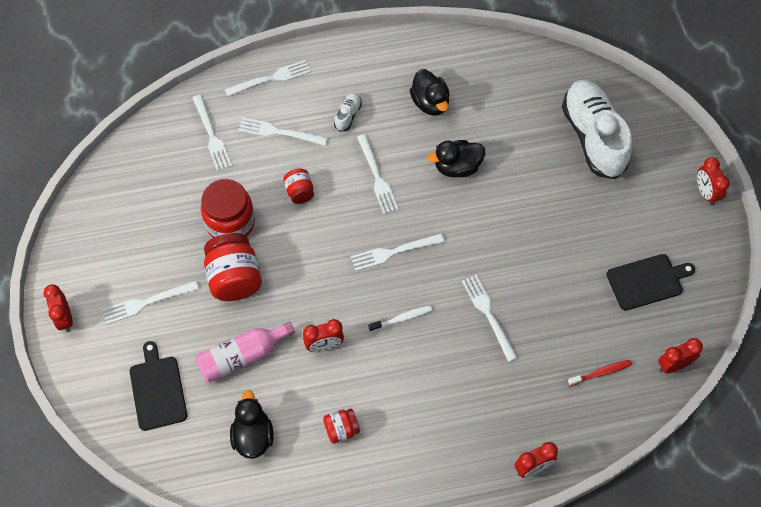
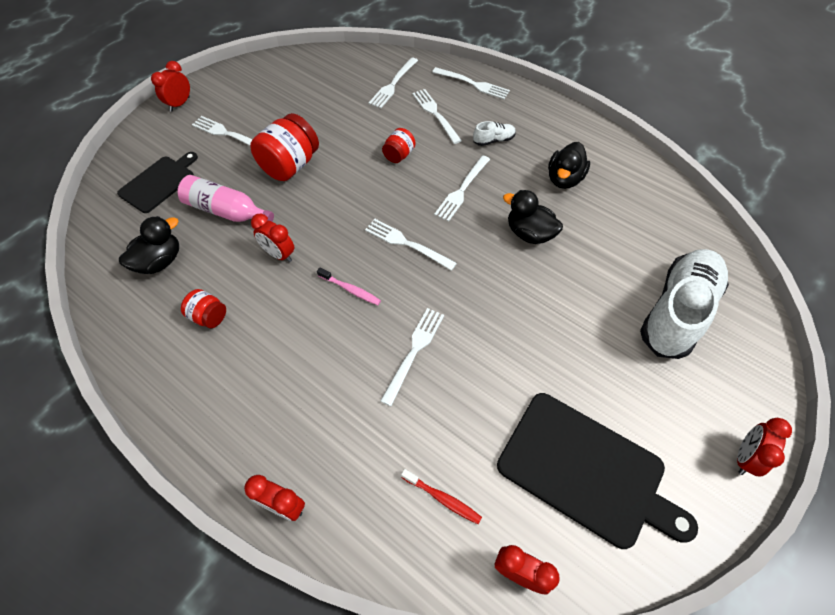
camera: 50 degrees right, 5 degrees down
red jar [201,179,255,238] -> none
white toothbrush [368,305,432,332] -> pink toothbrush [317,268,381,305]
black cutting board [606,254,695,311] -> black cutting board [497,393,698,549], size x1.64

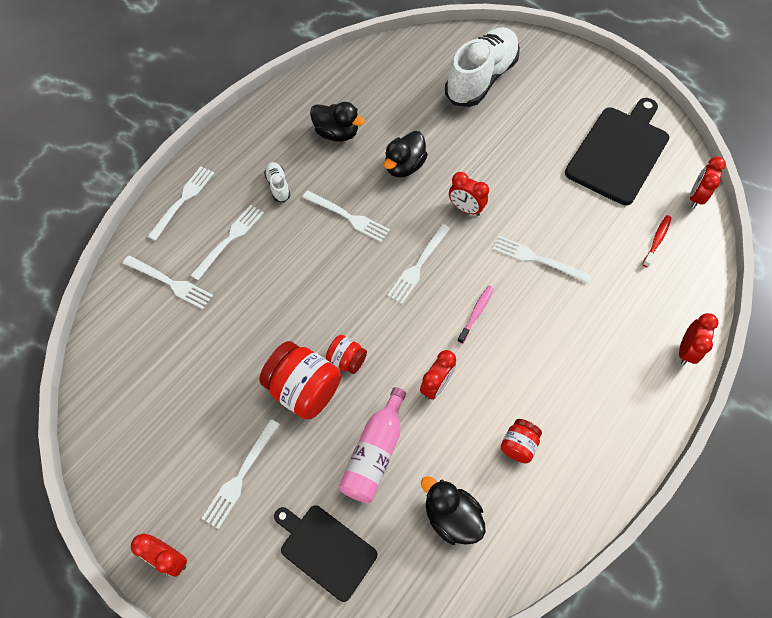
camera: 90 degrees left, 5 degrees up
red jar [382,128,416,163] -> red jar moved to [326,335,367,374]
white fork [412,89,462,144] -> white fork turned 150 degrees clockwise [191,205,264,280]
white shoe [640,249,729,359] -> white shoe turned 90 degrees clockwise [445,27,520,107]
red clock [737,418,792,477] -> red clock moved to [449,172,489,216]

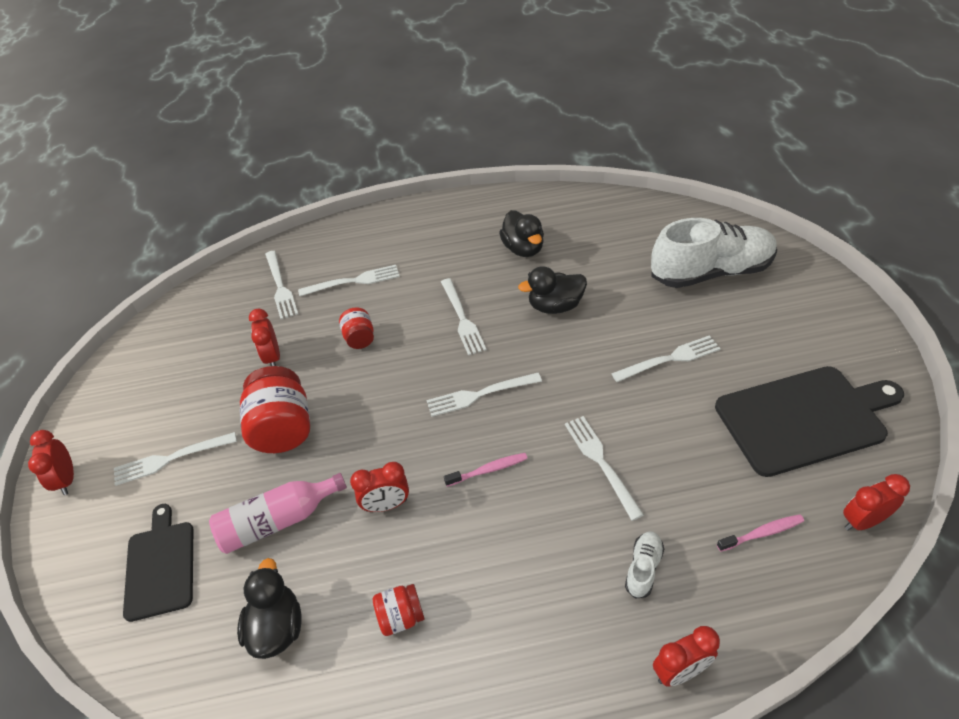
camera: 45 degrees right, 15 degrees down
white fork [147,166,214,241] -> white fork moved to [611,335,721,382]
white shoe [264,162,291,202] -> white shoe moved to [625,531,664,599]
red jar [326,335,367,374] -> red jar moved to [339,307,374,349]
red clock [449,172,489,216] -> red clock moved to [249,309,280,366]
red toothbrush [642,215,672,267] -> pink toothbrush [717,514,804,552]

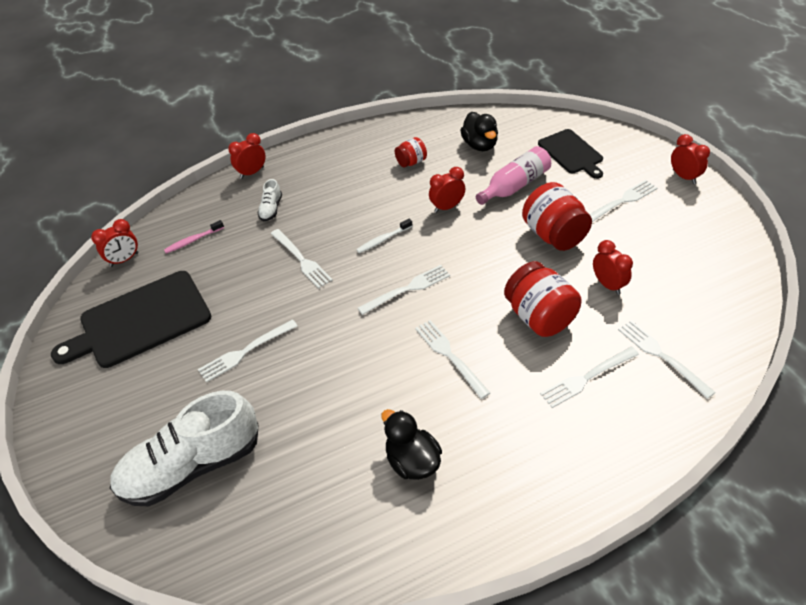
camera: 165 degrees right, 0 degrees up
red jar [339,307,374,349] -> red jar [504,261,581,337], size x1.87
pink toothbrush [444,453,528,487] -> white toothbrush [356,219,412,253]
black duck [518,266,587,314] -> none

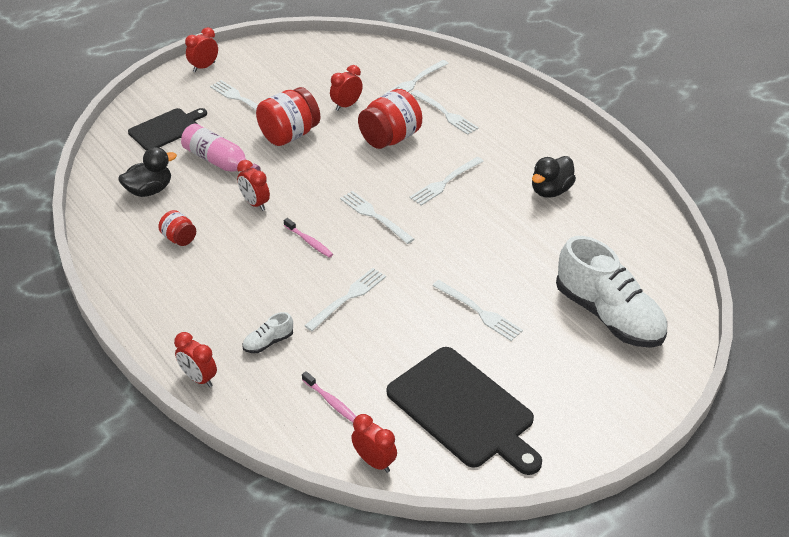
camera: 105 degrees left, 5 degrees down
white shoe [257,179,282,221] -> white shoe turned 150 degrees clockwise [242,312,293,353]
white toothbrush [356,219,412,253] -> pink toothbrush [284,218,333,258]

